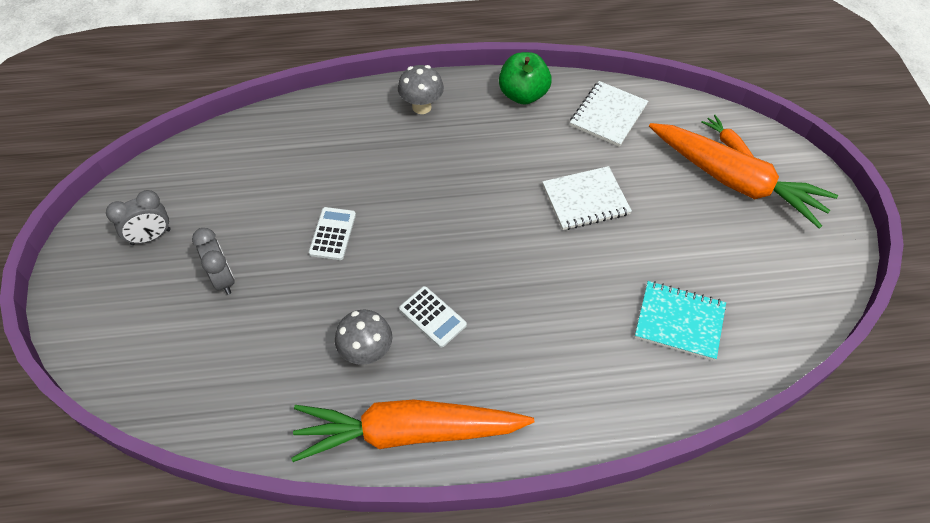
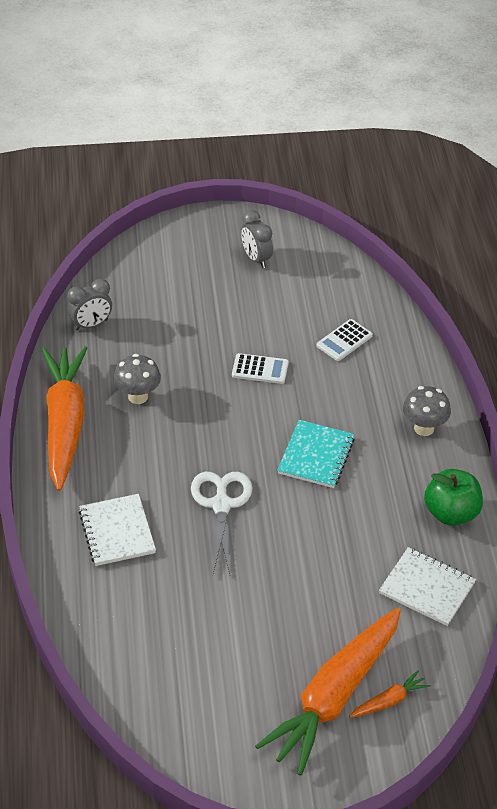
camera: 90 degrees right, 10 degrees down
grey clock [192,228,235,295] -> grey clock moved to [67,279,112,330]
white calculator [399,286,467,348] -> white calculator moved to [317,319,373,361]
white notebook [543,166,632,230] -> white notebook moved to [79,494,156,566]
turquoise notebook [635,281,726,361] -> turquoise notebook moved to [277,420,355,488]
none -> white scissors [191,472,252,574]

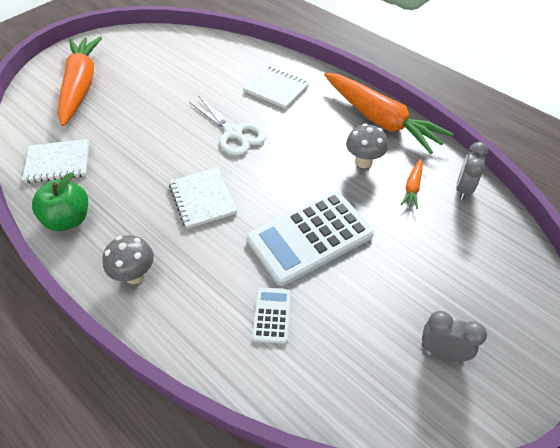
camera: 140 degrees right, 5 degrees up
white calculator [232,353,289,384] -> white calculator [247,191,374,286], size x2.16
turquoise notebook [277,420,355,488] -> white notebook [169,167,237,229]
orange carrot [349,670,431,718] -> orange carrot moved to [400,159,423,209]

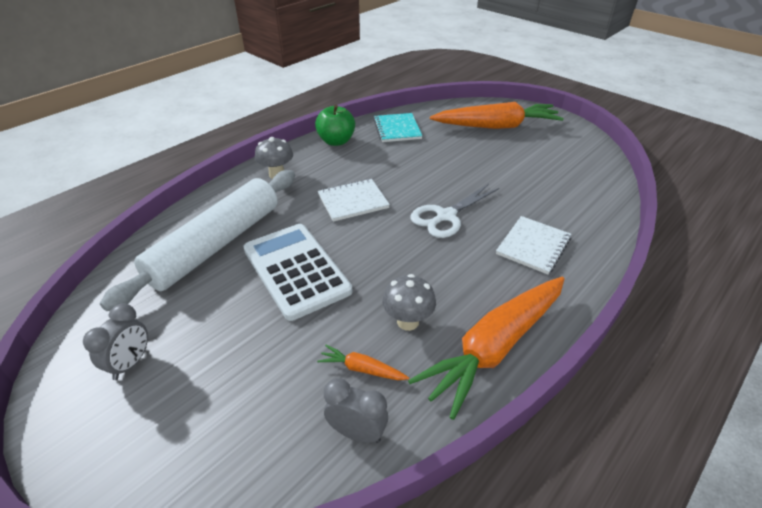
camera: 90 degrees right, 10 degrees down
white notebook [22,139,89,183] -> turquoise notebook [373,113,422,142]
white calculator [252,288,291,344] -> white rolling pin [100,170,295,311]

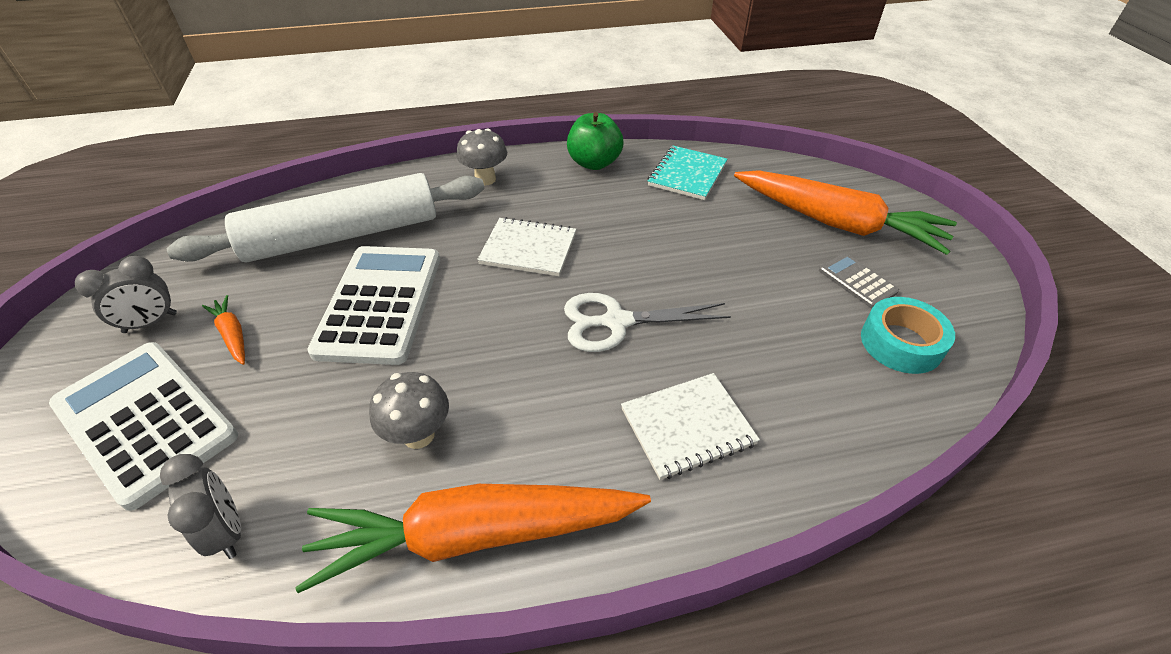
camera: 35 degrees right, 5 degrees up
orange carrot [317,345,409,380] -> orange carrot moved to [202,295,245,365]
none -> white calculator [49,342,238,511]
none -> grey calculator [819,253,899,308]
none -> turquoise tape [861,297,955,374]

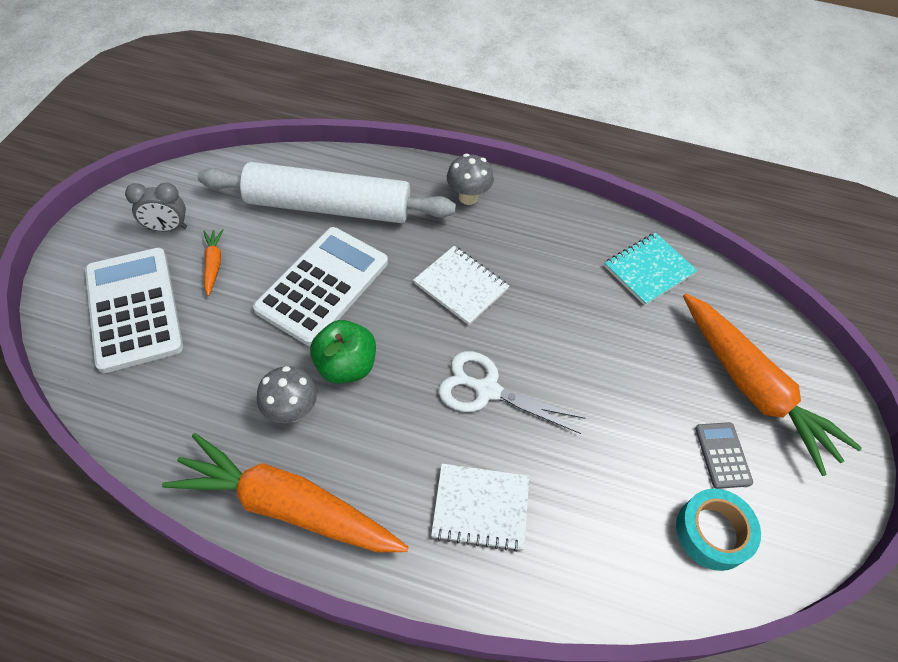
camera: 25 degrees right, 10 degrees up
grey clock [160,454,241,559] -> none
green apple [567,112,624,170] -> green apple moved to [310,320,376,384]

